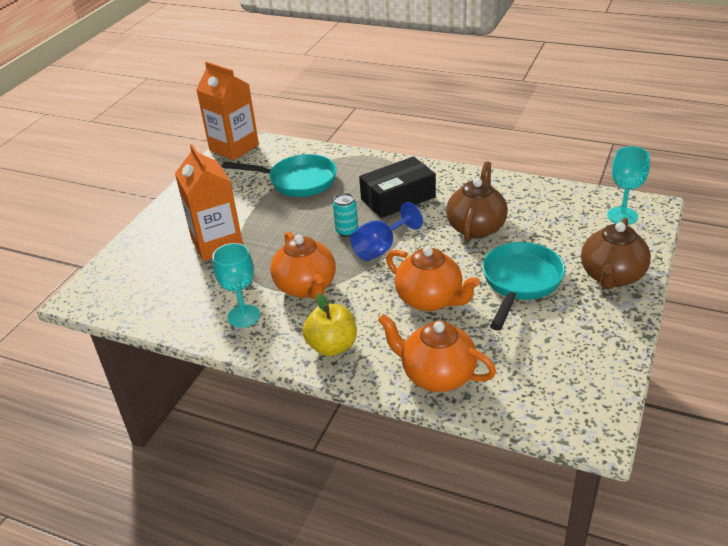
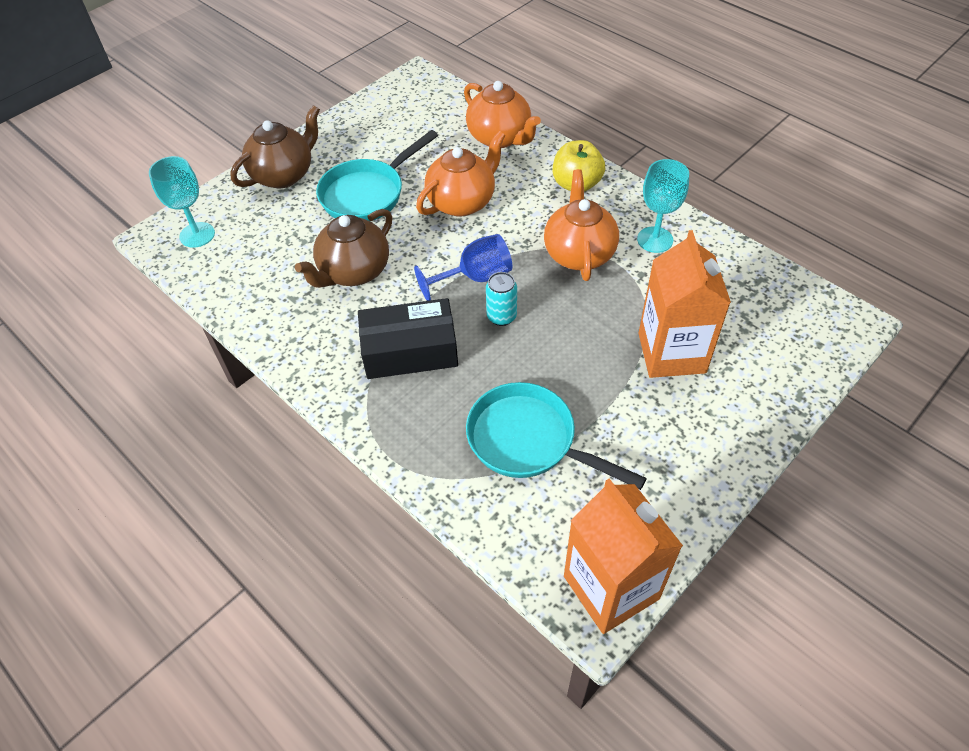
camera: 160 degrees left, 15 degrees up
orange teapot [386,246,480,311] -> orange teapot turned 75 degrees clockwise [416,131,506,216]

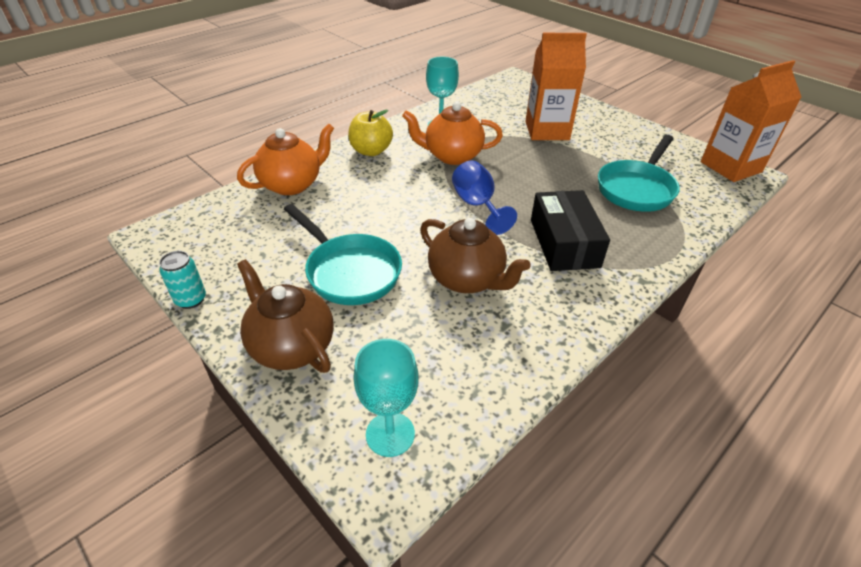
camera: 90 degrees left, 10 degrees down
orange teapot [416,131,506,216] -> none
turquoise can [486,272,517,326] -> turquoise can moved to [159,251,206,309]

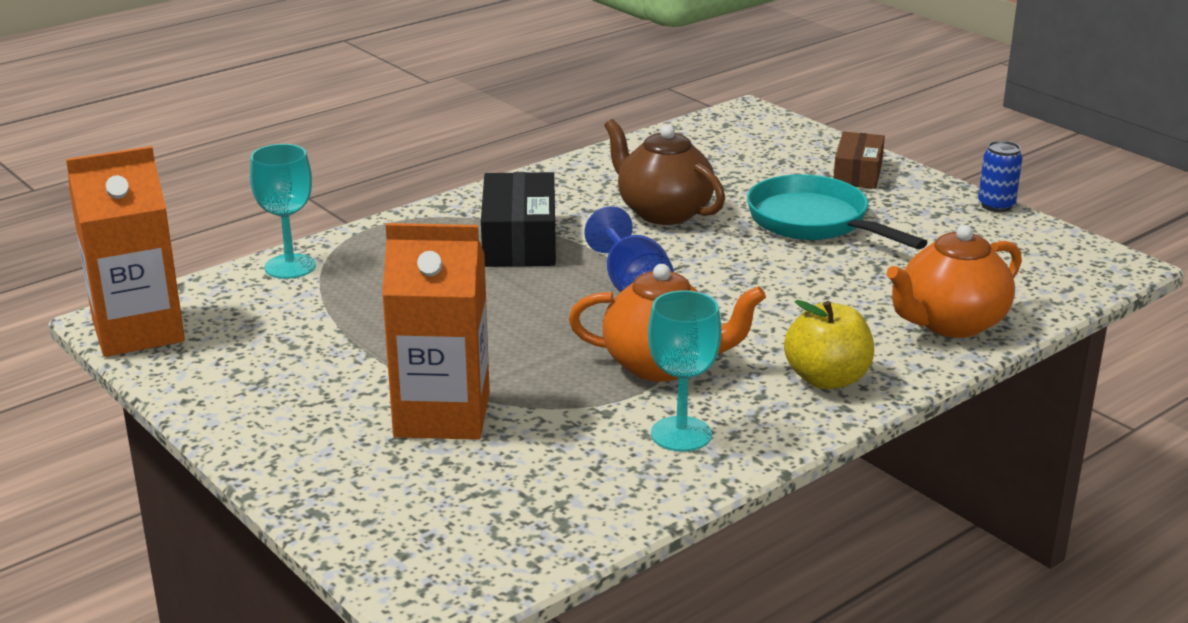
camera: 175 degrees left, 15 degrees down
turquoise can [159,251,206,309] -> blue can [978,141,1022,212]
brown teapot [237,259,334,373] -> brown box [834,132,885,189]
turquoise goblet [353,339,419,457] -> turquoise goblet moved to [250,144,316,279]
turquoise pan [598,135,680,212] -> none

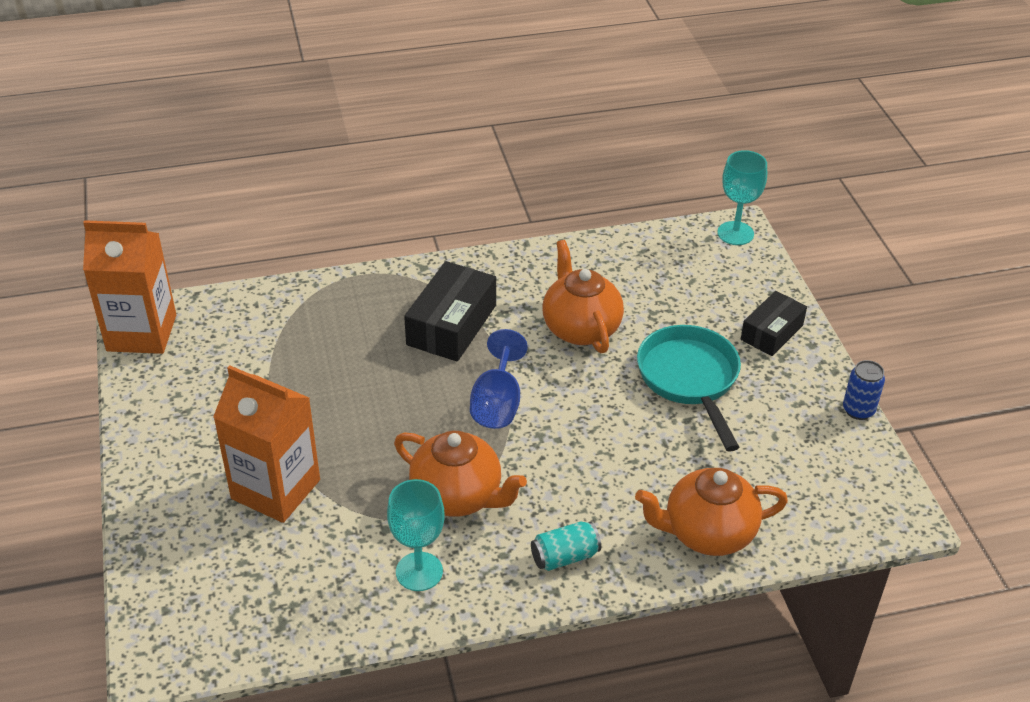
camera: 25 degrees right, 15 degrees up
turquoise goblet [250,144,316,279] -> turquoise goblet moved to [717,150,767,245]
brown teapot [604,119,725,225] -> orange teapot [543,240,624,353]
yellow apple [784,300,874,389] -> turquoise can [531,522,601,571]
brown box [834,132,885,189] -> black box [741,291,807,356]

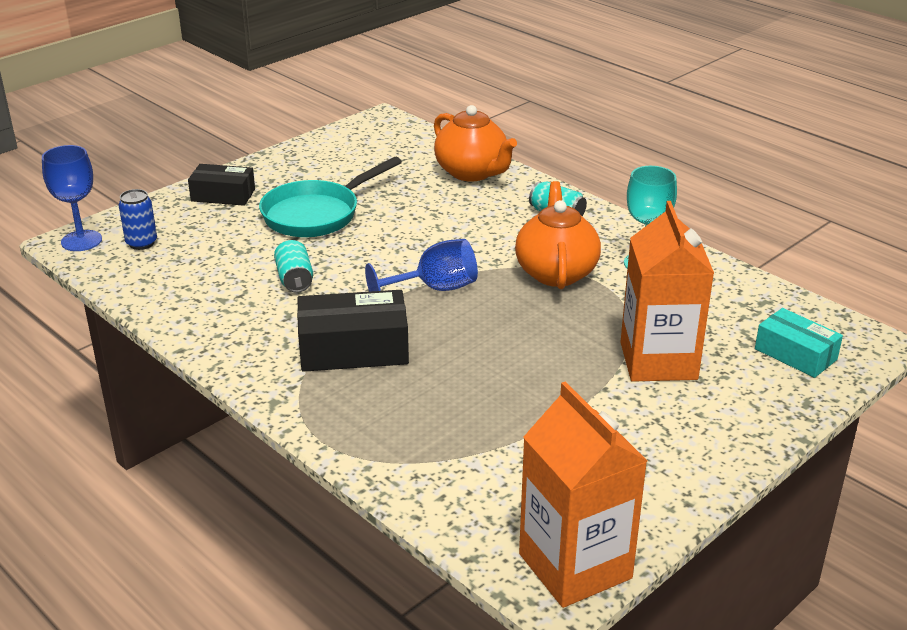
camera: 120 degrees left, 10 degrees down
orange teapot [543,240,624,353] -> turquoise can [274,240,313,293]
turquoise goblet [717,150,767,245] -> blue goblet [42,145,102,251]
blue can [843,360,885,420] -> blue can moved to [119,189,157,250]
none -> turquoise box [755,308,843,378]

